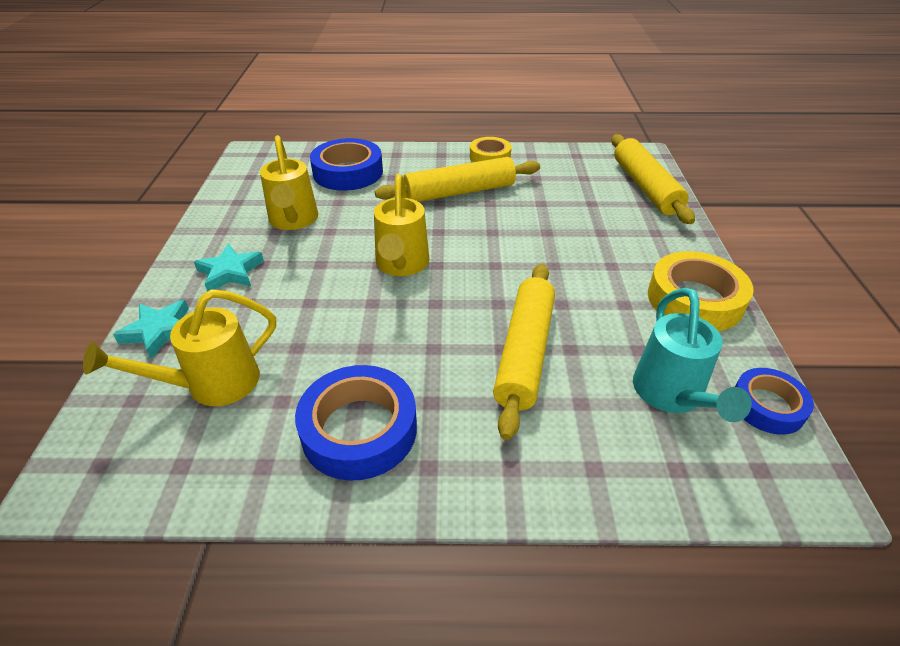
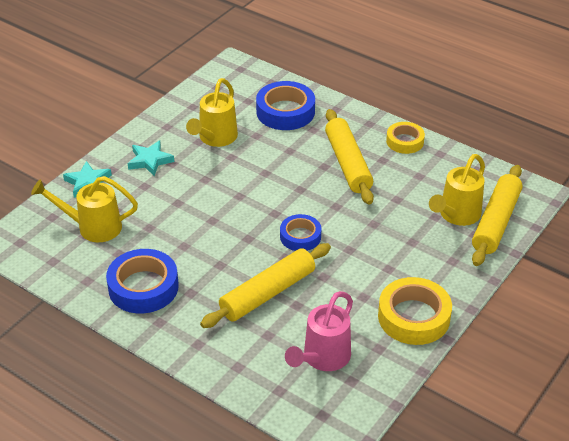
camera: 35 degrees right, 0 degrees up
yellow watering can [374,174,430,276] -> yellow watering can moved to [429,154,485,226]
yellow rolling pin [375,157,540,202] -> yellow rolling pin turned 60 degrees clockwise [325,109,374,205]
turquoise watering can [633,288,752,422] -> pink watering can [285,291,353,371]
blue tape [735,368,814,435] -> blue tape moved to [280,214,321,251]

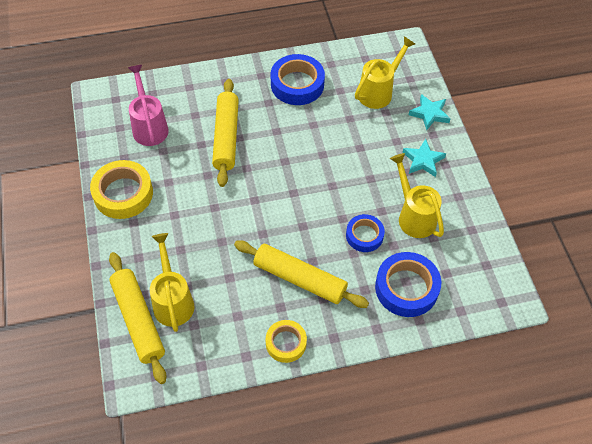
camera: 130 degrees right, 15 degrees up
blue tape [280,214,321,251] -> blue tape moved to [346,214,385,252]

